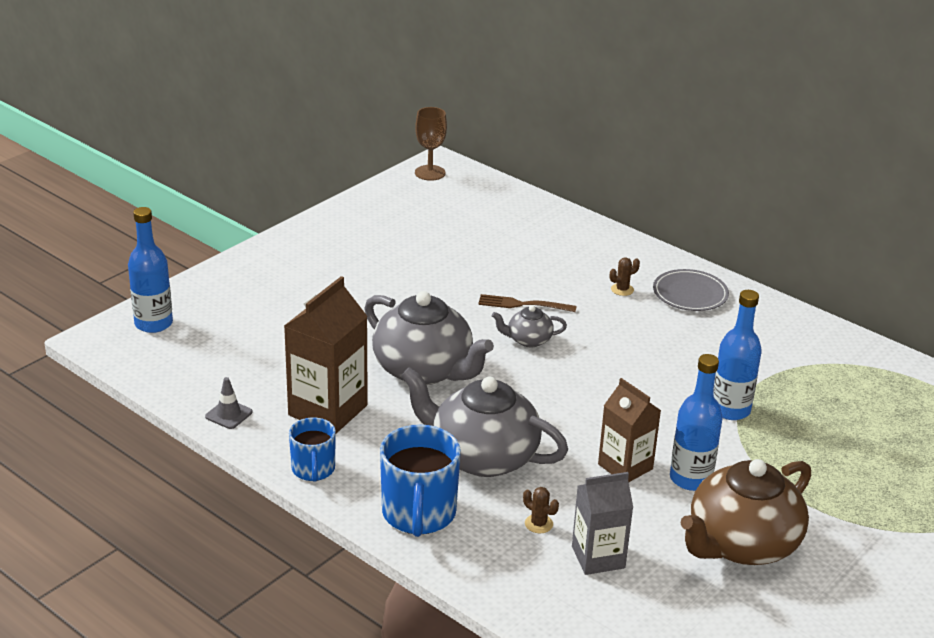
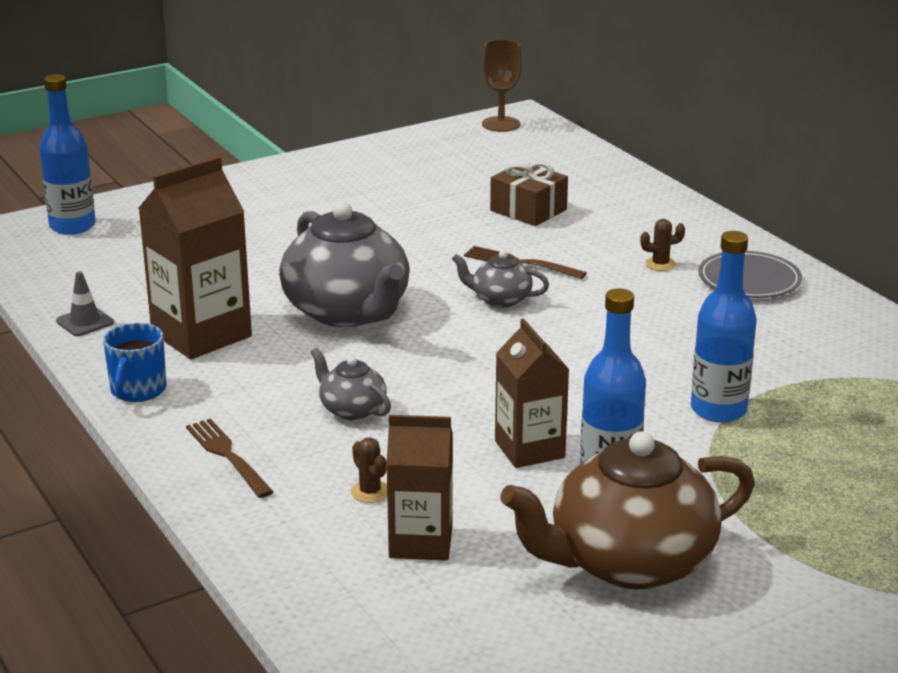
camera: 20 degrees right, 5 degrees down
blue mug [380,424,461,537] -> brown fork [186,419,274,498]
grey teapot [401,367,568,477] -> grey teapot [311,348,391,420], size x0.47
grey carton [572,472,633,575] -> brown carton [387,415,453,561]
none -> brown gift [490,161,568,226]

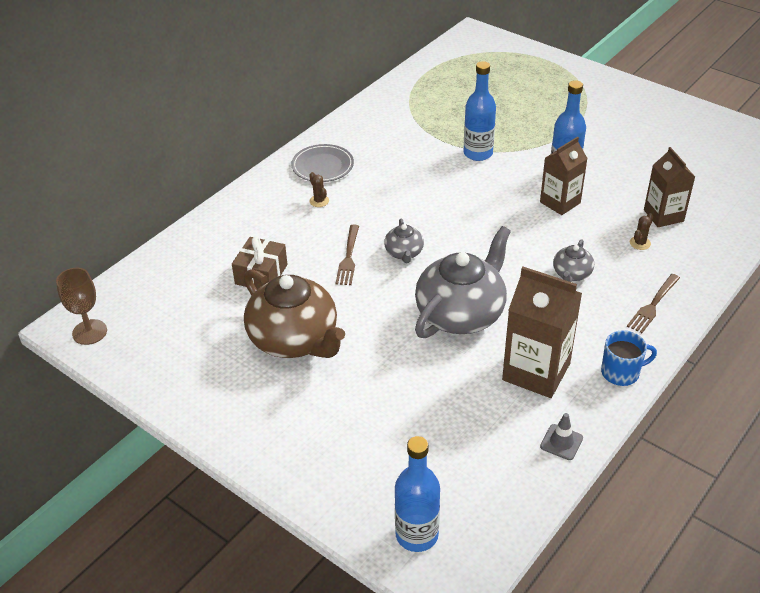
camera: 110 degrees left, 15 degrees up
brown teapot [501,431,755,589] -> brown teapot moved to [244,269,345,358]

